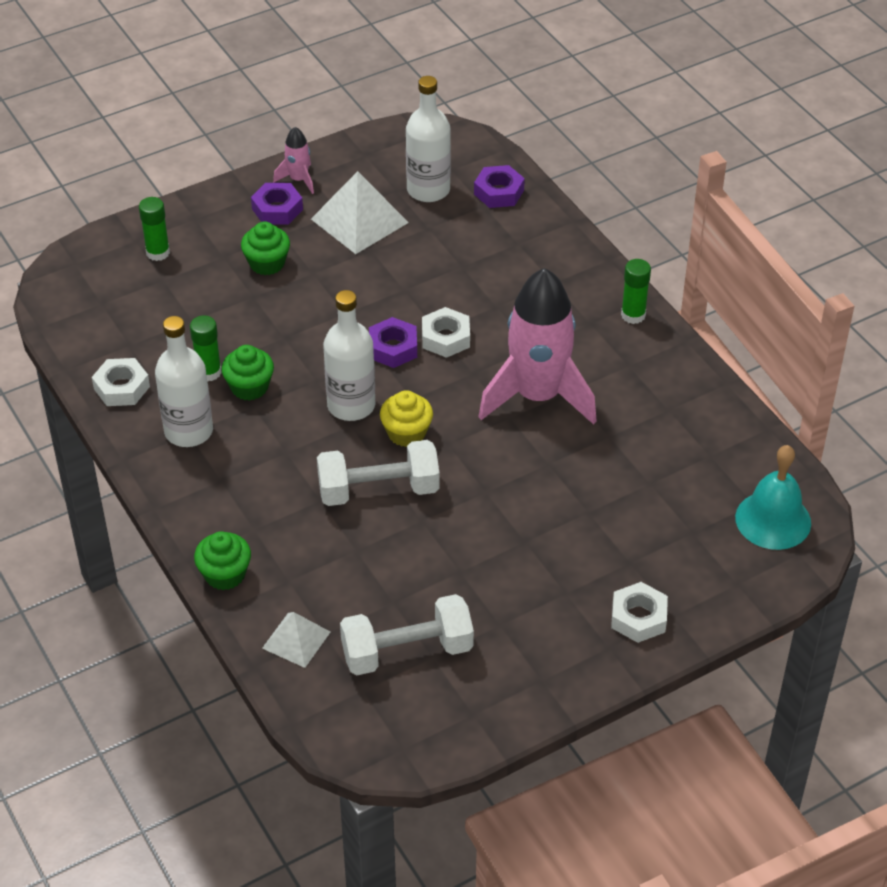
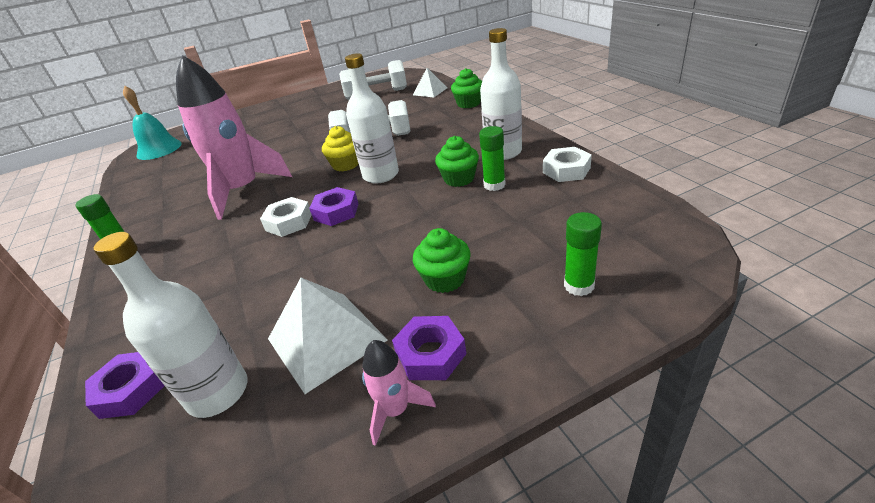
camera: 170 degrees left, 10 degrees down
white nut [611,582,668,643] -> none

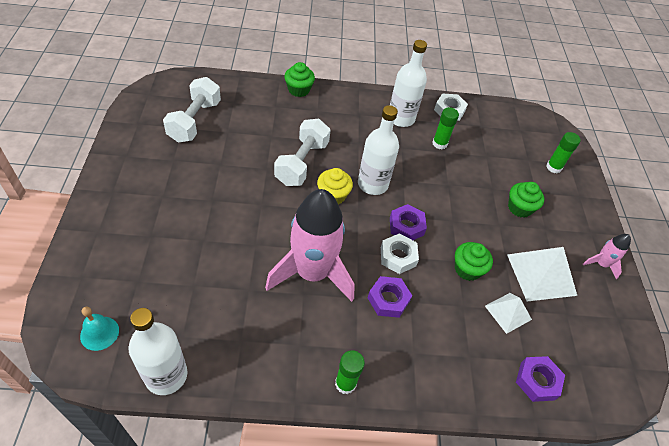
camera: 75 degrees left, 15 degrees up
white bottle [94,232,247,418] -> white bottle moved to [128,308,187,395]
turquoise bell [123,86,182,160] -> turquoise bell [80,306,119,351], size x0.62
purple nut [392,316,466,380] -> purple nut moved to [368,276,412,318]
white pyramid [413,68,447,97] -> white pyramid moved to [485,293,532,334]
green cupcake [435,136,479,187] -> green cupcake moved to [455,242,493,281]

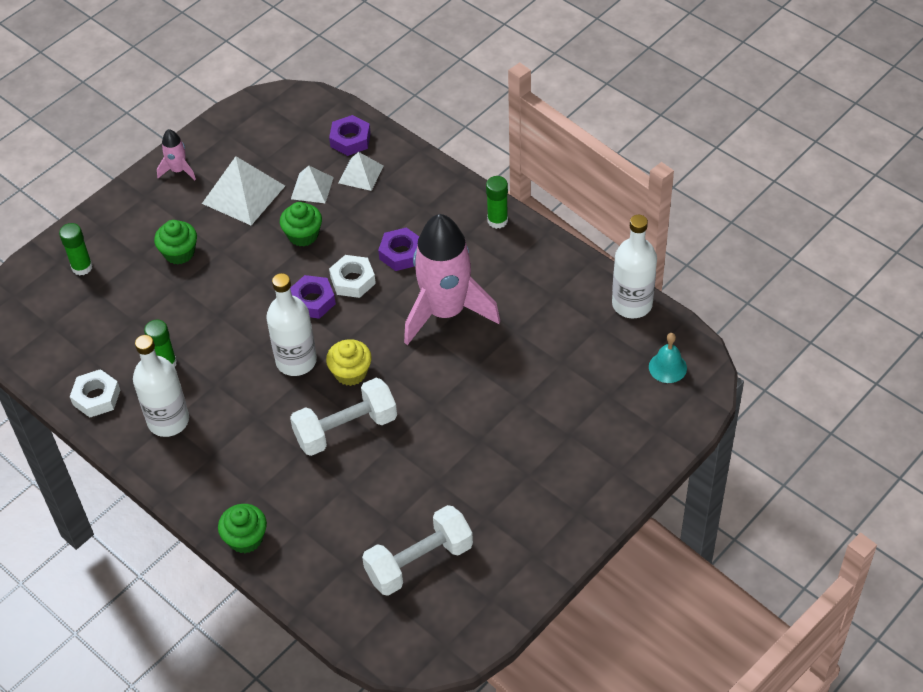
camera: 130 degrees left, 0 degrees up
none -> white pyramid [339,152,384,191]

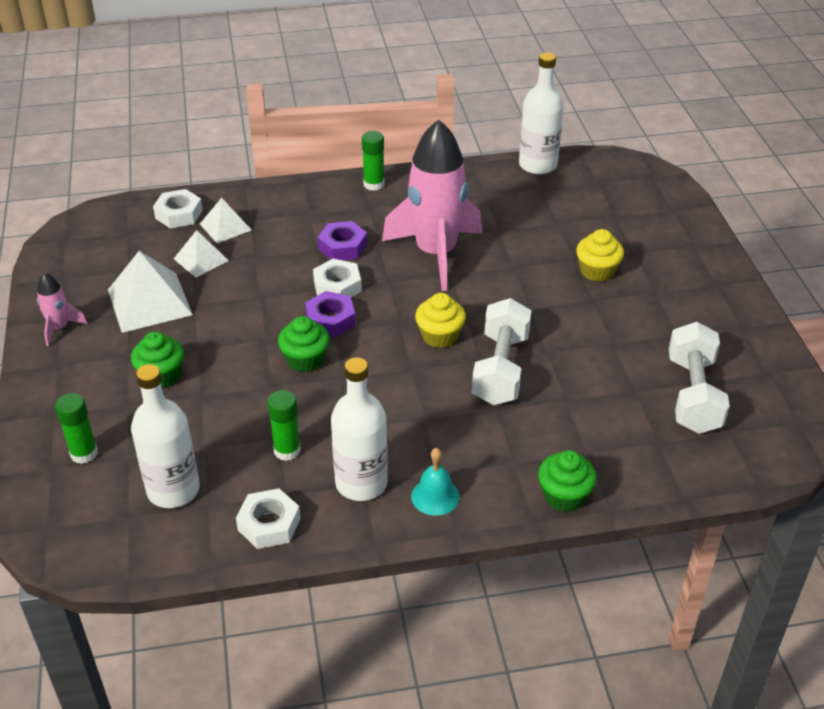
camera: 55 degrees left, 10 degrees down
white bottle [266,273,317,376] -> white bottle moved to [131,364,200,508]
green cupcake [280,202,322,246] -> green cupcake moved to [278,316,330,372]
purple nut [329,115,371,156] -> white nut [153,189,203,228]
turquoise bell [649,333,687,383] -> turquoise bell moved to [411,448,460,516]
none -> yellow cupcake [576,229,624,282]

